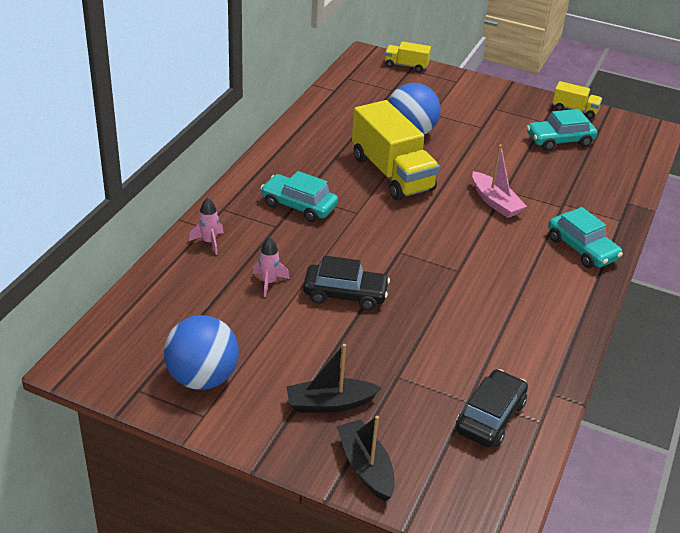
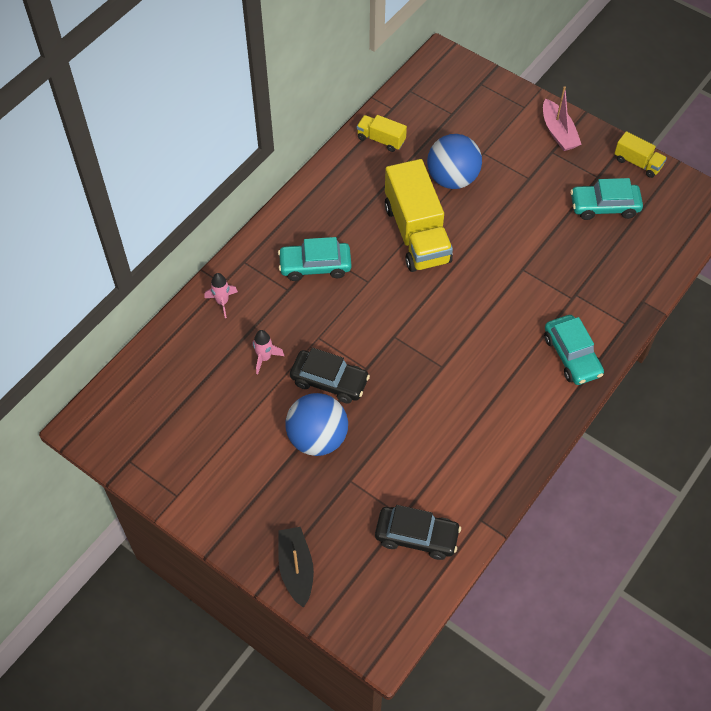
camera: 15 degrees right, 20 degrees up
blue ball [164,315,239,390] -> blue ball moved to [286,393,348,456]
turquoise car [260,171,338,222] -> turquoise car turned 45 degrees counterclockwise [278,237,351,281]
black boat [286,344,381,413] -> none
yellow truck [385,41,431,72] -> yellow truck moved to [357,115,407,152]
black car [456,369,528,448] -> black car turned 60 degrees clockwise [375,505,461,560]
pink boat [472,144,527,218] -> pink boat moved to [543,86,581,151]

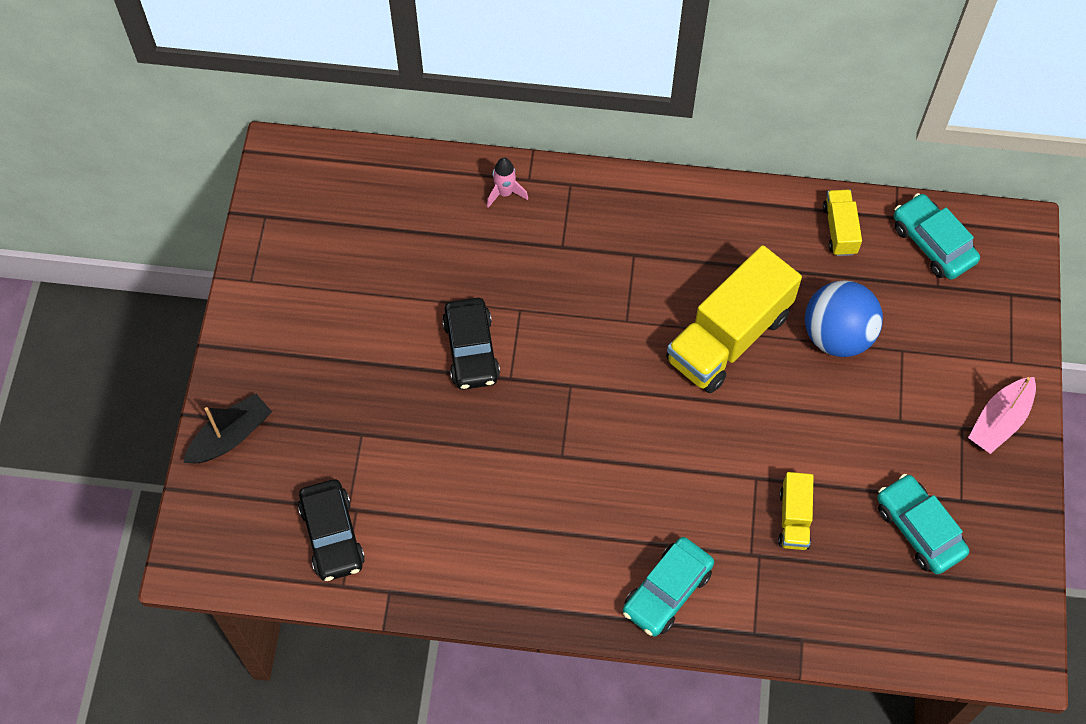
camera: 60 degrees right, 5 degrees up
pink rocket [252,330,284,374] -> none
turquoise car [278,237,351,281] -> turquoise car moved to [894,193,980,280]
blue ball [286,393,348,456] -> none
yellow truck [614,131,667,178] -> yellow truck moved to [778,472,814,550]

